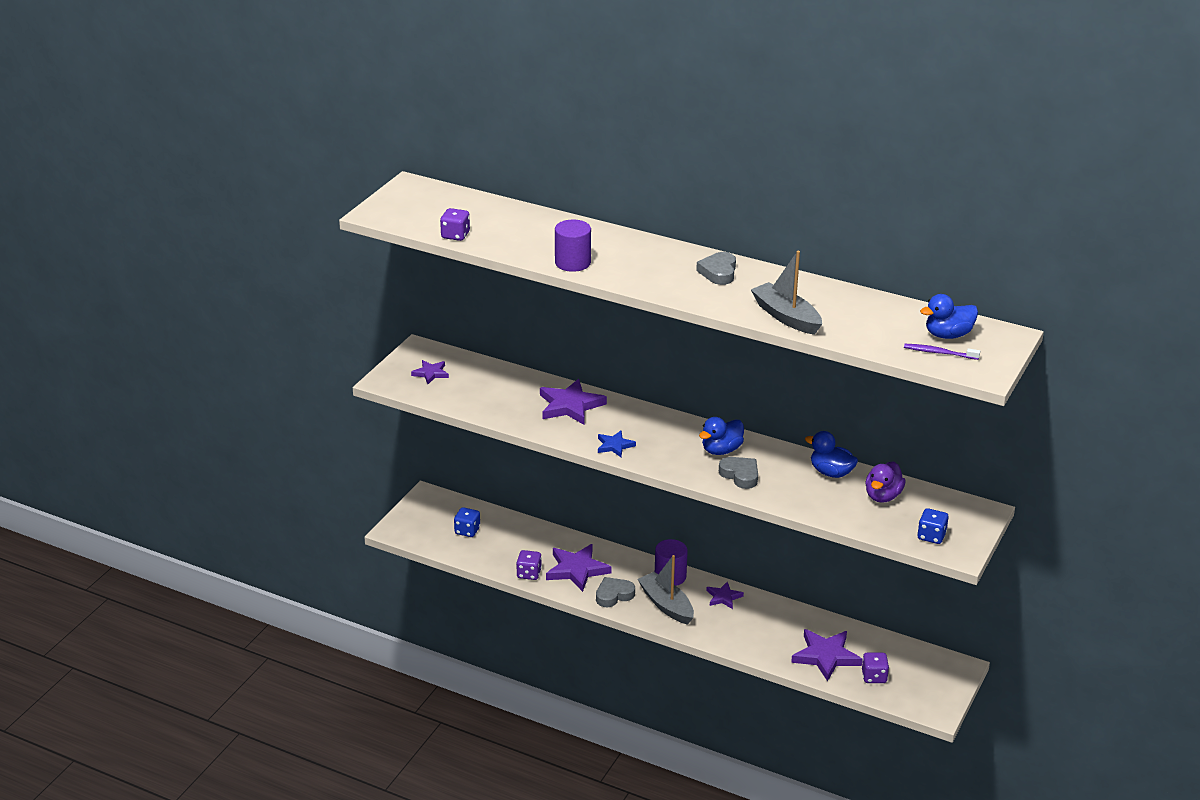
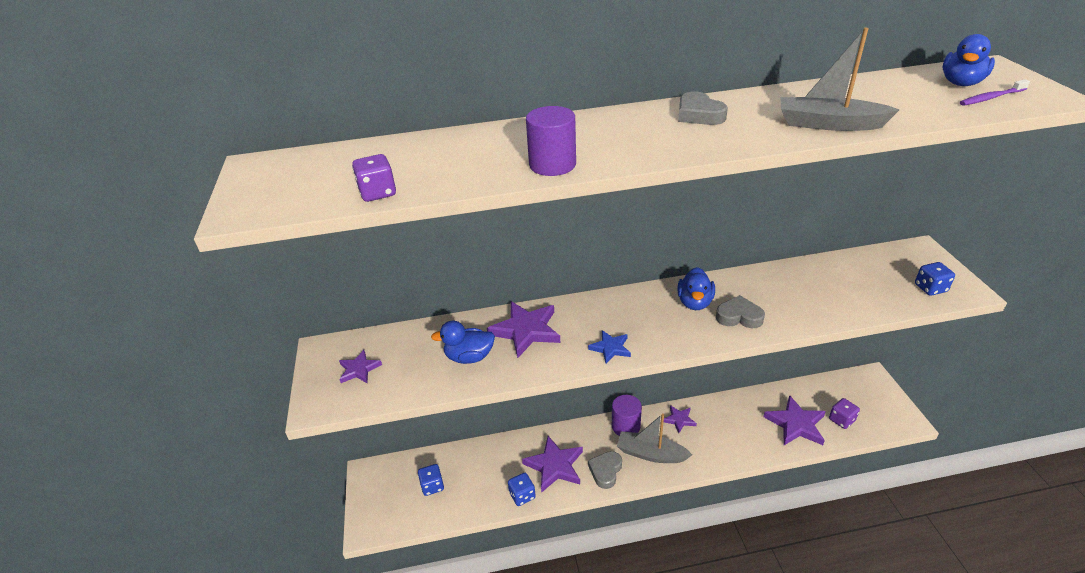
camera: 35 degrees left, 5 degrees up
purple dice [516,550,542,580] -> blue dice [508,473,536,506]
blue duck [805,431,858,478] -> blue duck moved to [431,321,495,364]
purple duck [865,462,906,503] -> none

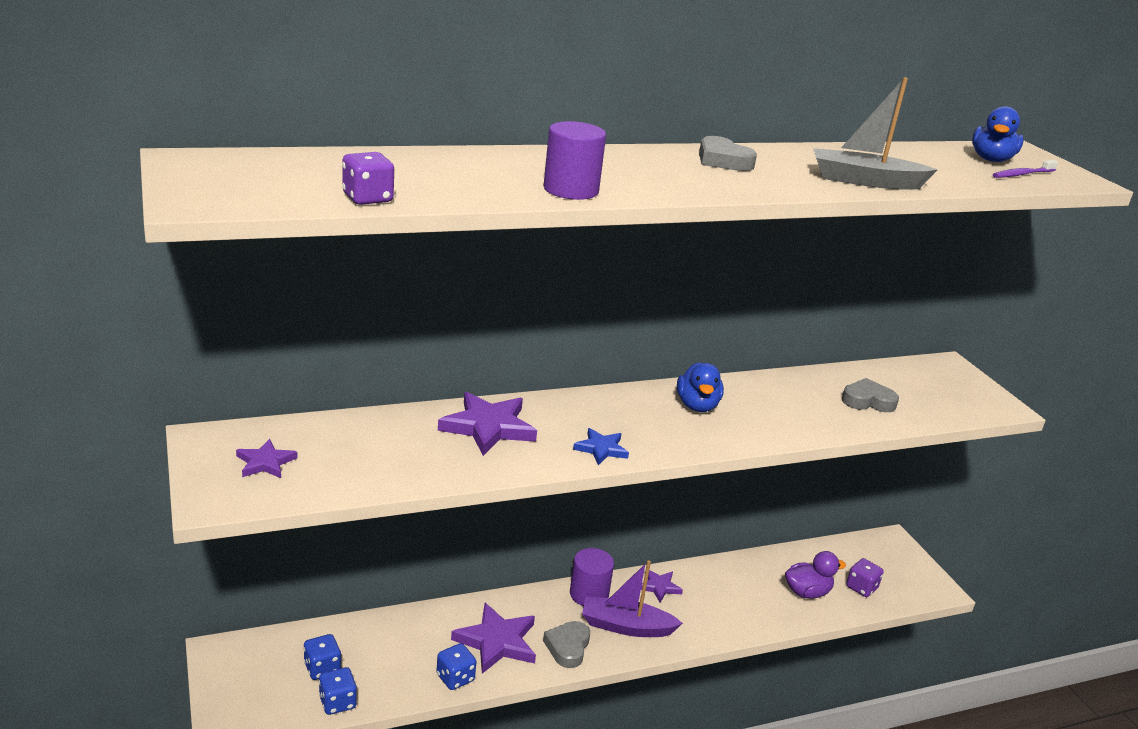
camera: 15 degrees left, 10 degrees down
blue duck [431,321,495,364] -> none
grey boat [617,413,692,463] -> purple boat [582,560,683,637]
grey heart [716,295,765,328] -> grey heart moved to [842,378,899,412]
purple star [763,395,826,445] -> purple duck [785,551,846,599]
blue dice [915,262,955,296] -> blue dice moved to [319,667,357,715]

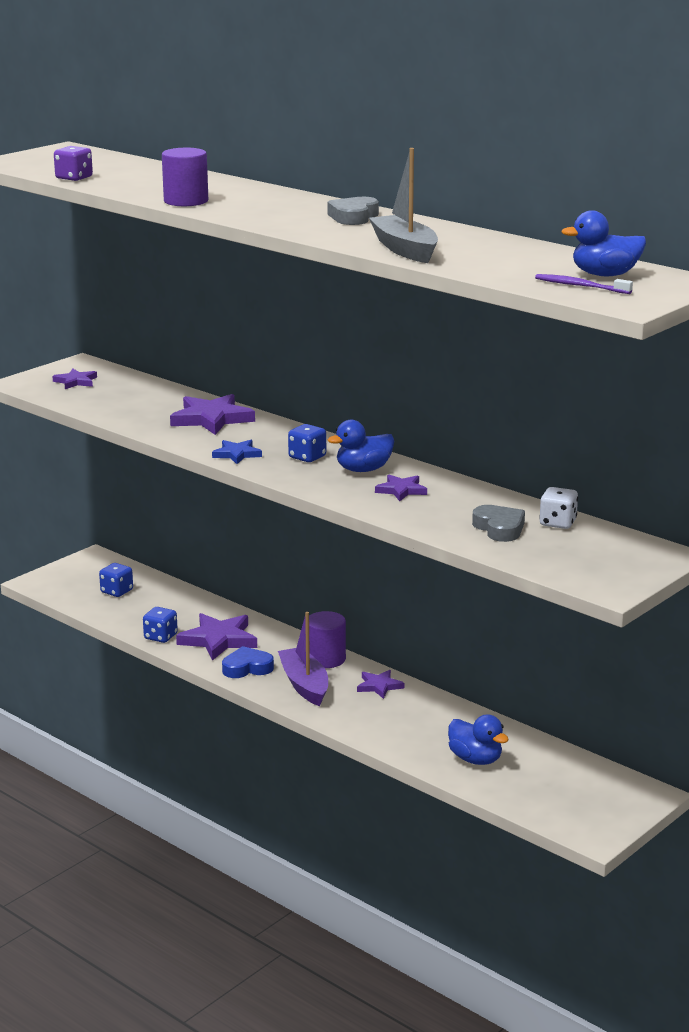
camera: 65 degrees right, 5 degrees down
blue dice [319,667,357,715] -> blue dice moved to [288,424,326,462]
grey heart [543,621,590,668] -> blue heart [222,646,274,678]
purple duck [785,551,846,599] -> blue duck [448,714,509,765]
purple dice [846,558,884,597] -> none
none -> purple star [375,474,427,501]
none -> white dice [539,487,578,529]

